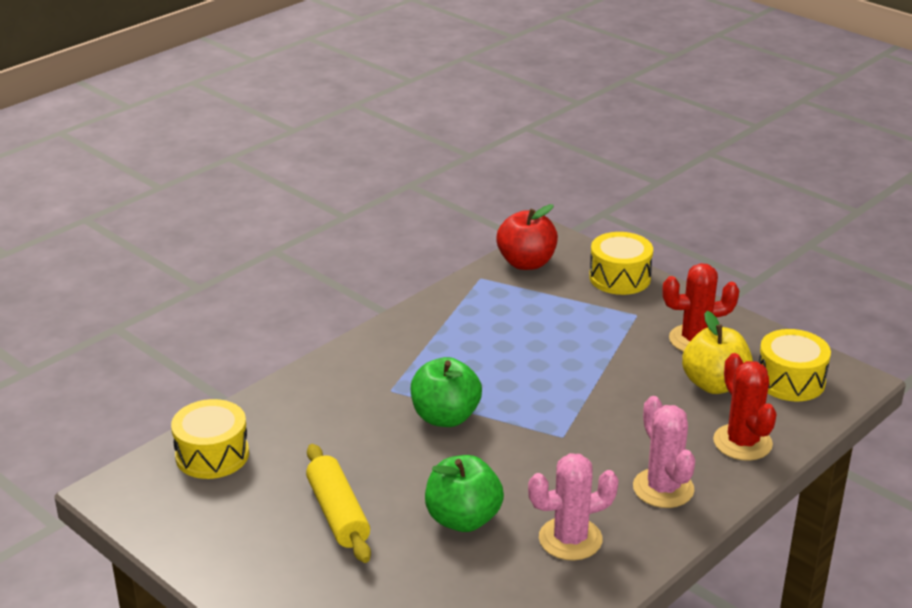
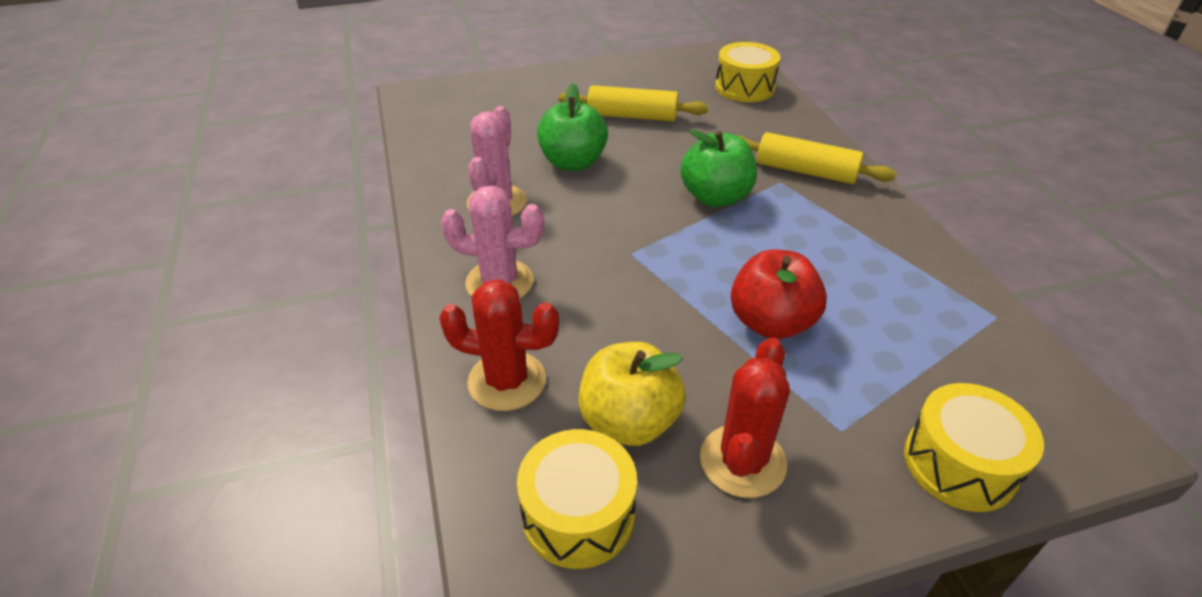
camera: 120 degrees right, 10 degrees up
red apple [496,204,558,270] -> red apple moved to [731,249,827,340]
none -> yellow rolling pin [736,132,897,184]

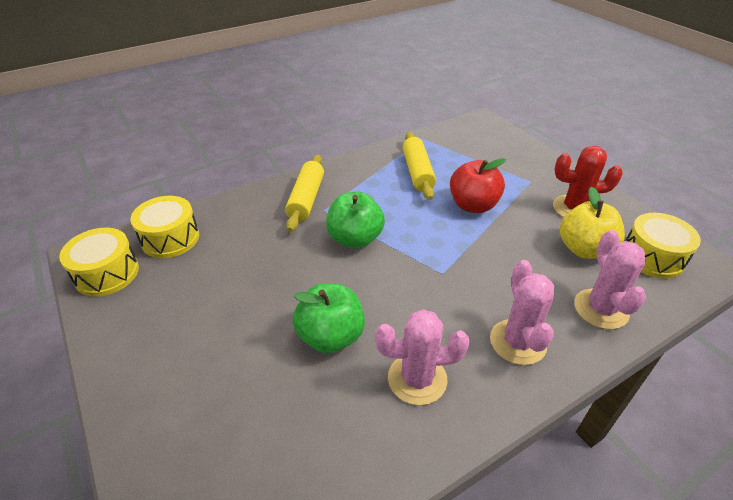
camera: 105 degrees left, 0 degrees up
red cactus [439,279,559,411] -> pink cactus [574,230,646,329]
yellow rolling pin [559,85,708,121] -> yellow rolling pin moved to [403,132,436,200]
yellow drum [904,383,1044,512] -> yellow drum moved to [59,228,139,297]

